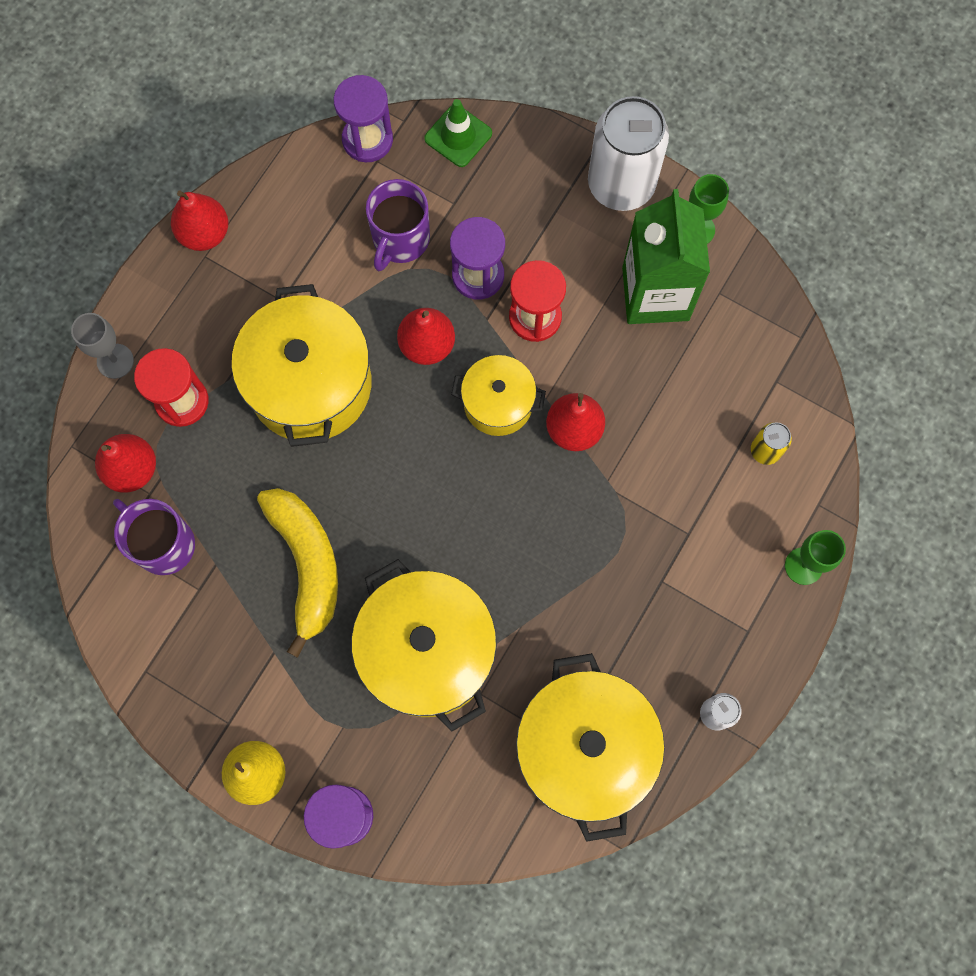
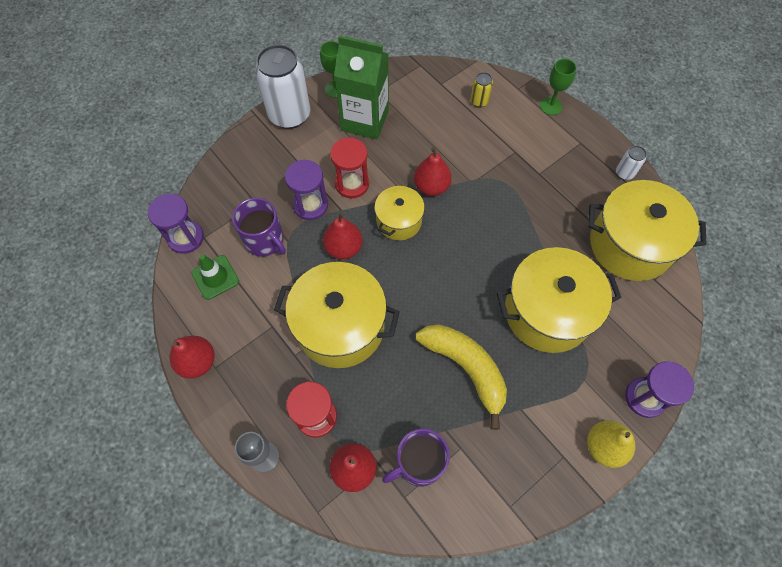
camera: 70 degrees left, 10 degrees down
yellow banana [257,488,338,658] -> yellow banana turned 45 degrees clockwise [416,324,507,430]
green traffic cone [424,99,492,167] -> green traffic cone moved to [191,254,239,300]

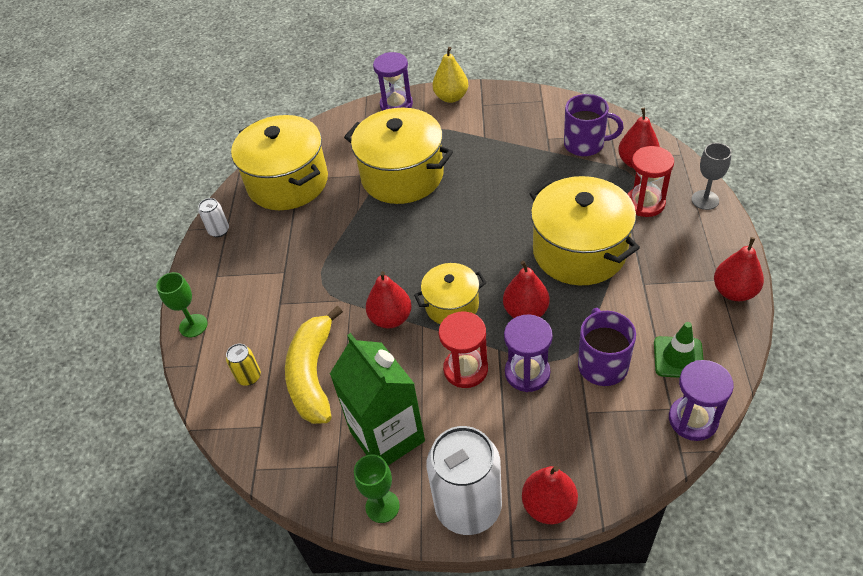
camera: 135 degrees left, 15 degrees down
yellow banana [416,324,507,430] -> yellow banana moved to [285,306,343,424]
none -> red pear [522,466,578,524]

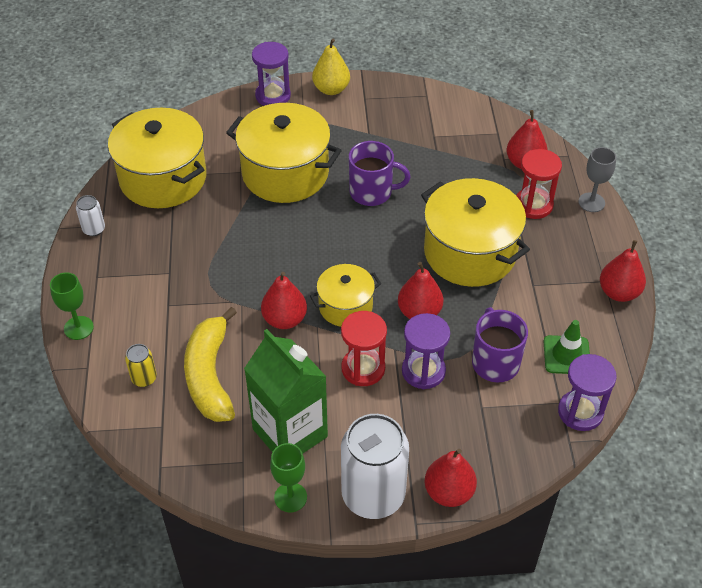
camera: 10 degrees left, 0 degrees up
purple mug [564,94,624,156] -> purple mug moved to [349,141,411,206]

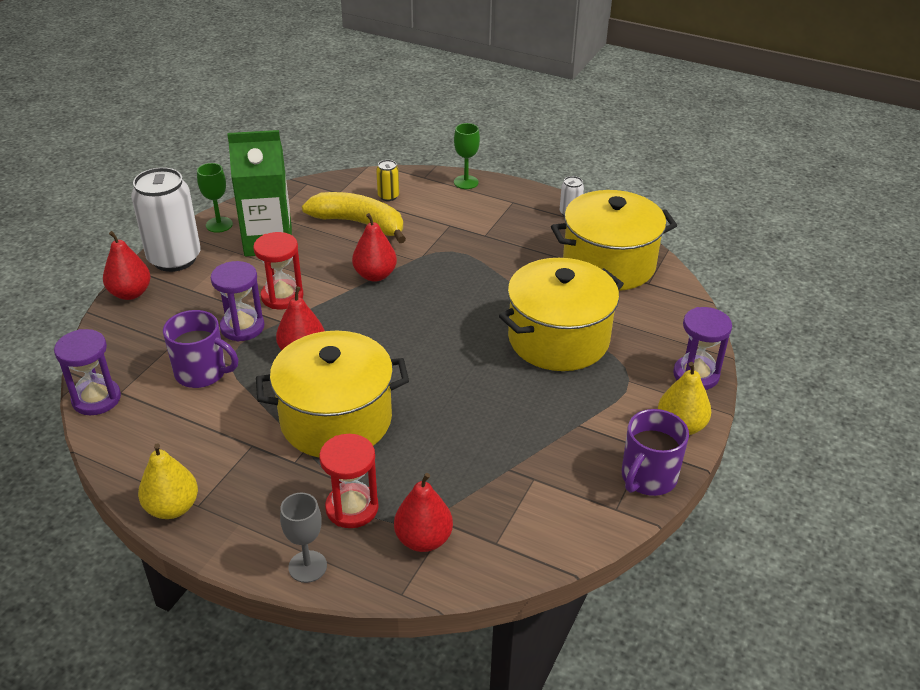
camera: 120 degrees right, 10 degrees down
yellow pot [310,264,381,327] -> none
purple mug [349,141,411,206] -> purple mug moved to [622,409,689,496]
green traffic cone [543,320,590,374] -> none
red pear [600,240,646,302] -> yellow pear [138,443,198,519]

